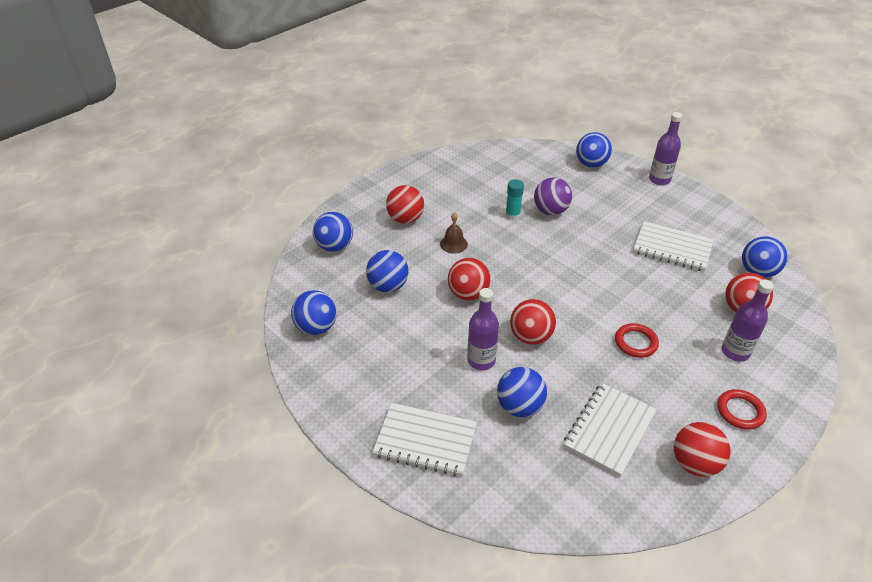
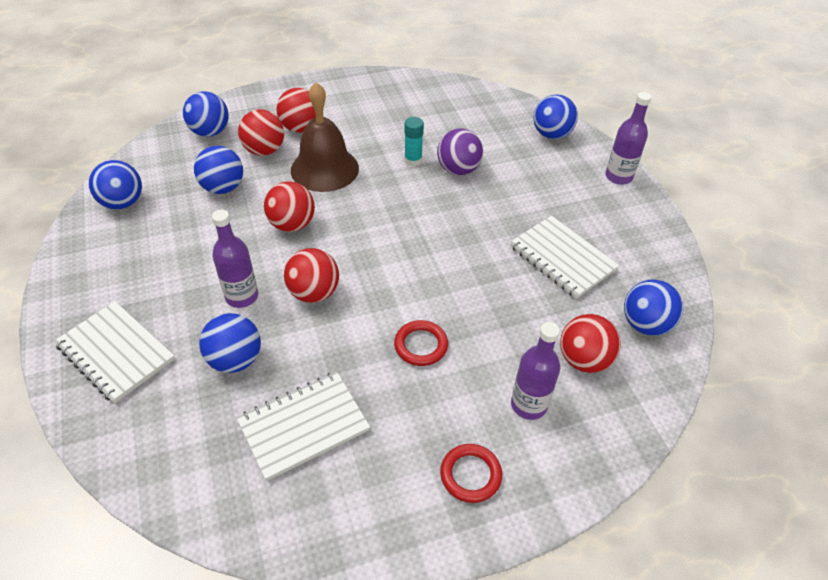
camera: 25 degrees right, 5 degrees up
brown bell [440,212,468,254] -> brown bell [291,82,359,192], size x2.12
red ball [674,422,731,477] -> red ball moved to [238,109,284,156]

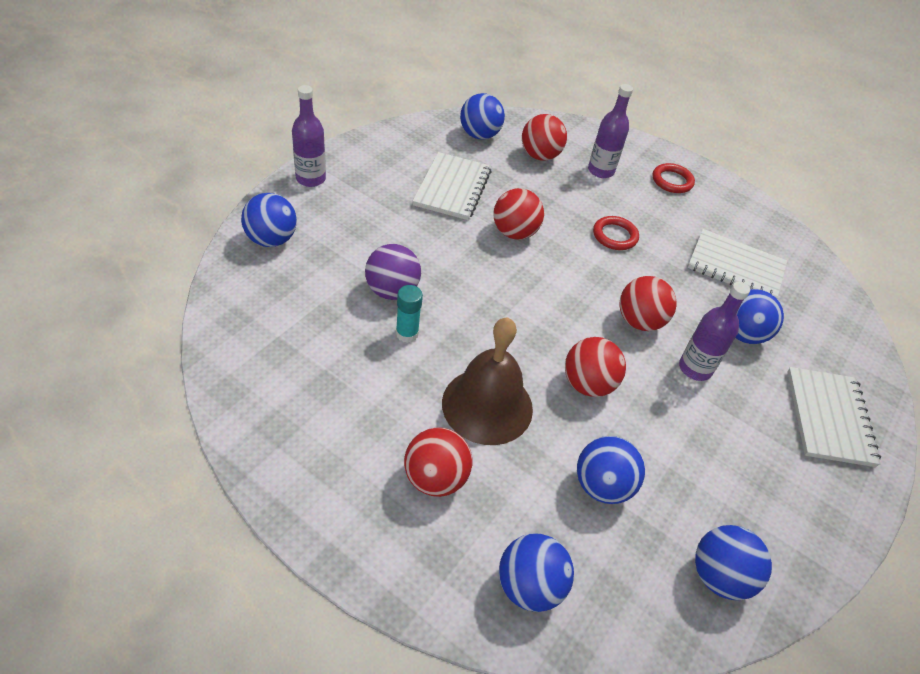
camera: 130 degrees left, 0 degrees up
red ball [238,109,284,156] -> red ball moved to [493,188,544,240]

